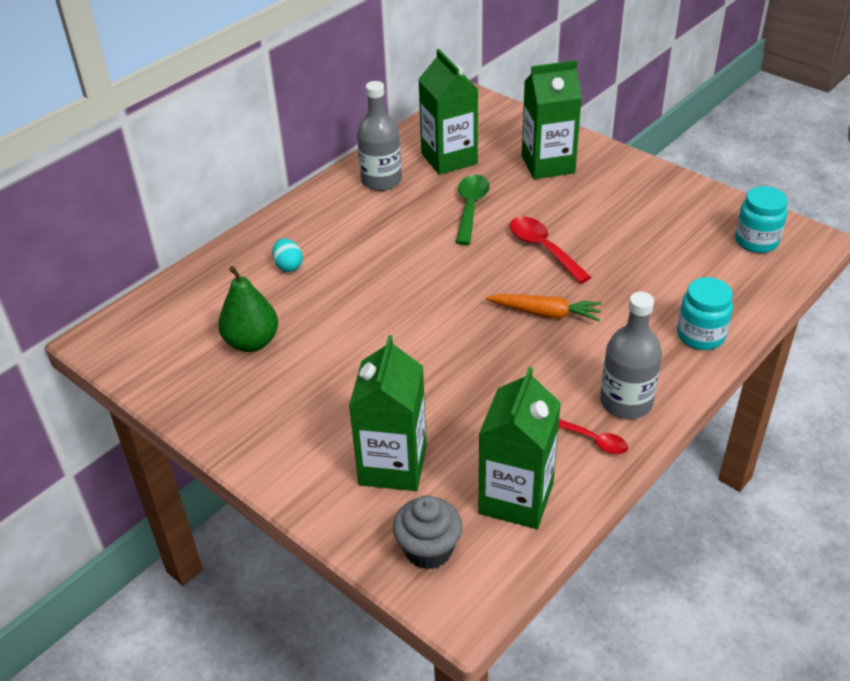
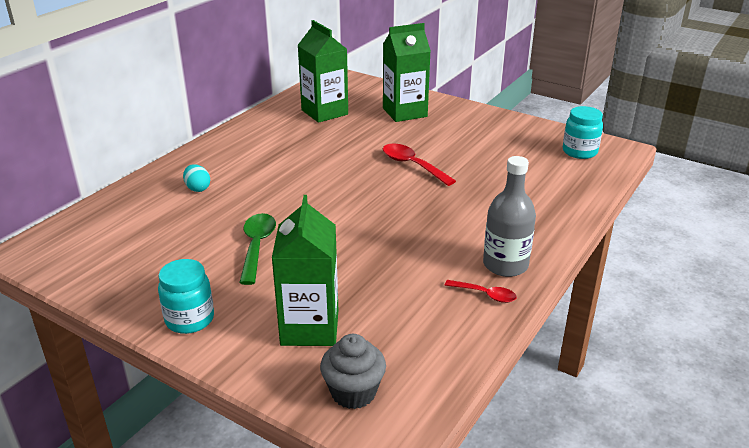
camera: 10 degrees left, 10 degrees down
green pear [218,266,278,352] -> none
grey bottle [357,81,402,191] -> none
green spoon [456,175,489,245] -> green spoon moved to [239,213,276,285]
green carton [478,367,561,529] -> none
orange carrot [486,294,602,321] -> none
turquoise jar [677,277,733,350] -> turquoise jar moved to [158,259,214,334]

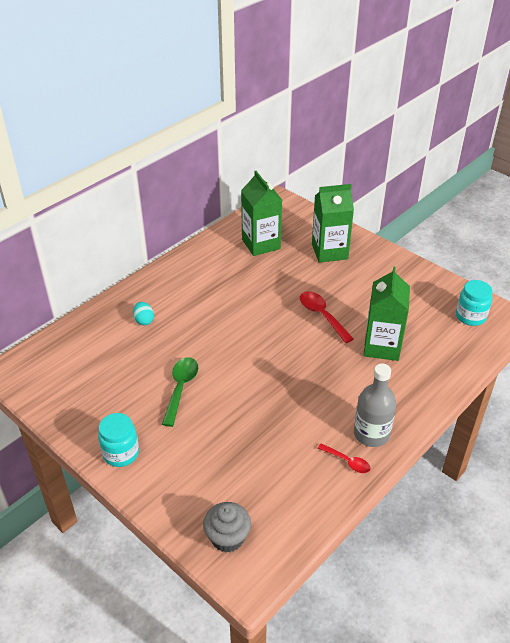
camera: 10 degrees right, 10 degrees up
green carton [272,195,338,346] -> green carton moved to [363,267,410,361]

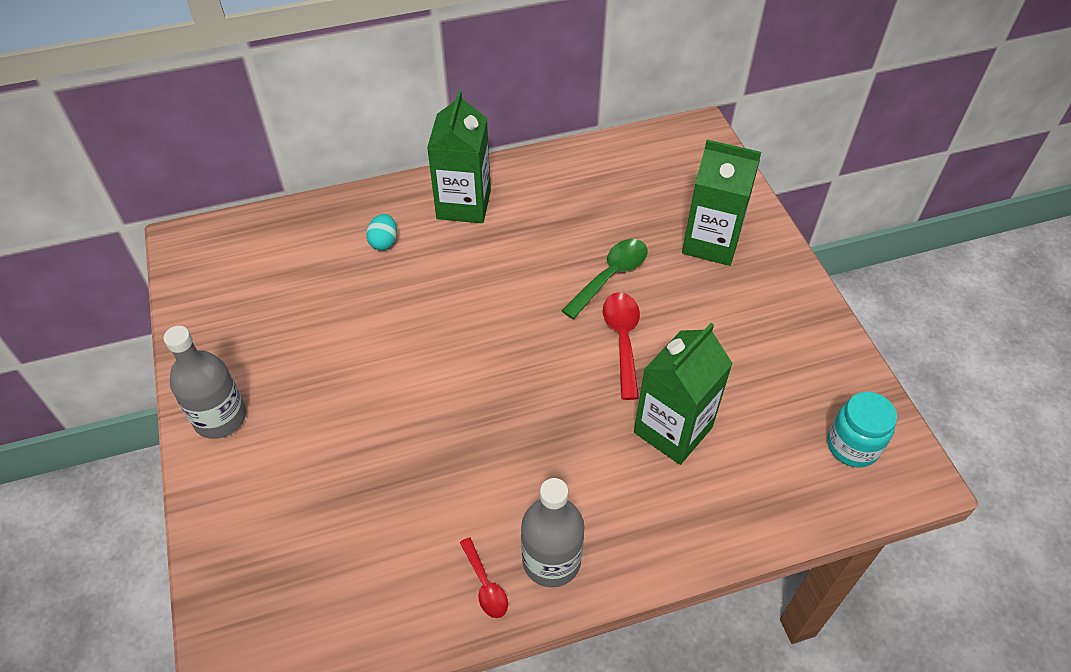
camera: 30 degrees right, 10 degrees up
turquoise jar [98,413,139,467] -> grey bottle [163,326,246,439]
green spoon [162,357,198,427] -> green spoon moved to [562,239,647,319]
grey cupcake [203,502,251,553] -> none
green carton [241,171,282,256] -> green carton moved to [427,90,491,223]

